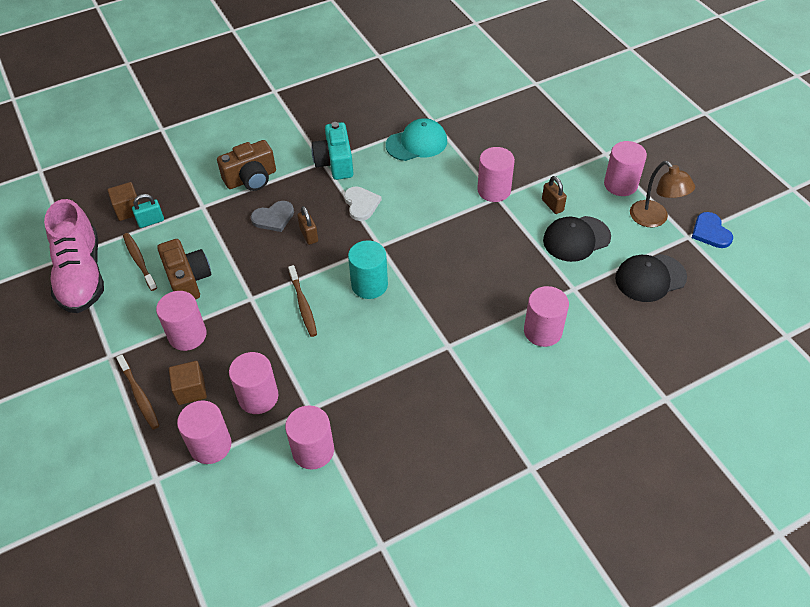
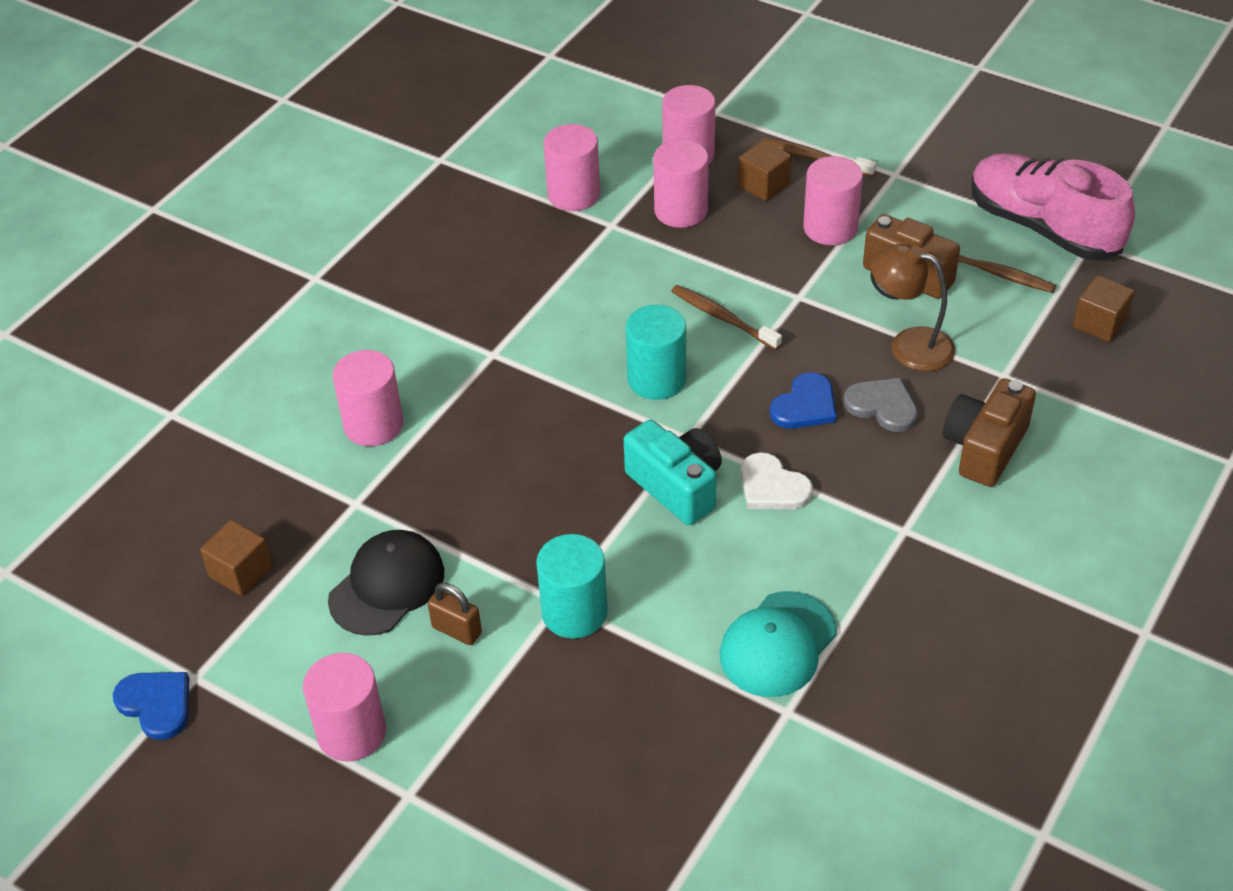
camera: 150 degrees right, 5 degrees down
turquoise padlock [132,194,164,228] -> none
grey heart [251,201,294,232] -> grey heart turned 90 degrees clockwise [843,378,918,432]
brown padlock [297,206,318,245] -> blue heart [770,372,837,429]
turquoise camera [311,122,354,180] -> turquoise camera moved to [624,420,722,525]
pink cylinder [477,147,515,202] -> turquoise cylinder [536,534,608,639]
black cap [615,254,687,302] -> brown cube [200,520,272,596]
brown lamp [630,161,695,227] -> brown lamp moved to [871,244,955,371]

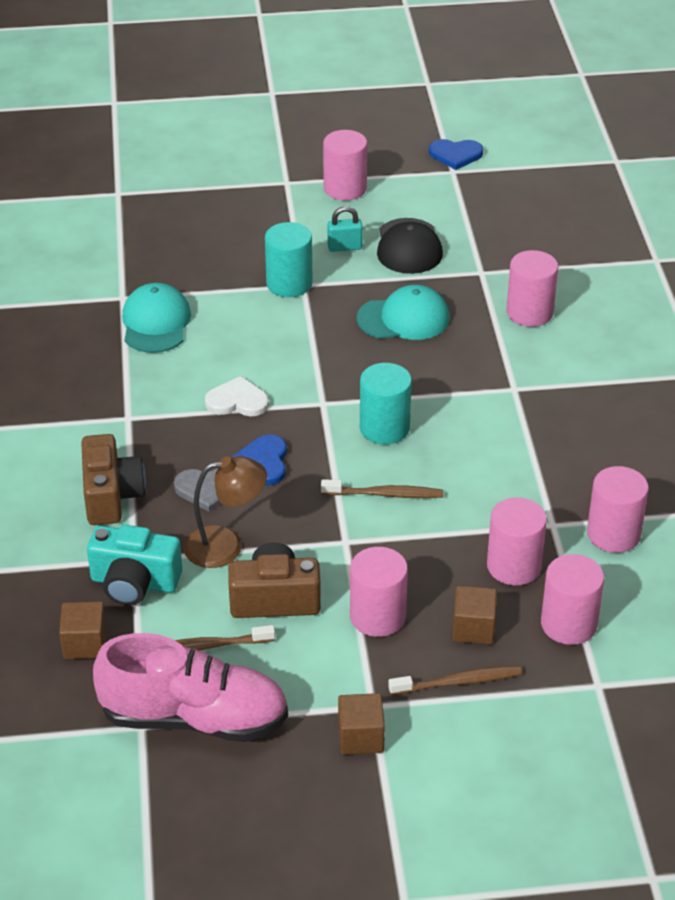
camera: 140 degrees right, 5 degrees down
brown cube [200,520,272,596] -> brown cube moved to [338,693,385,755]
brown padlock [428,583,482,645] -> turquoise padlock [327,206,363,252]
turquoise camera [624,420,722,525] -> turquoise camera moved to [87,525,182,606]
none -> turquoise cap [357,285,450,340]

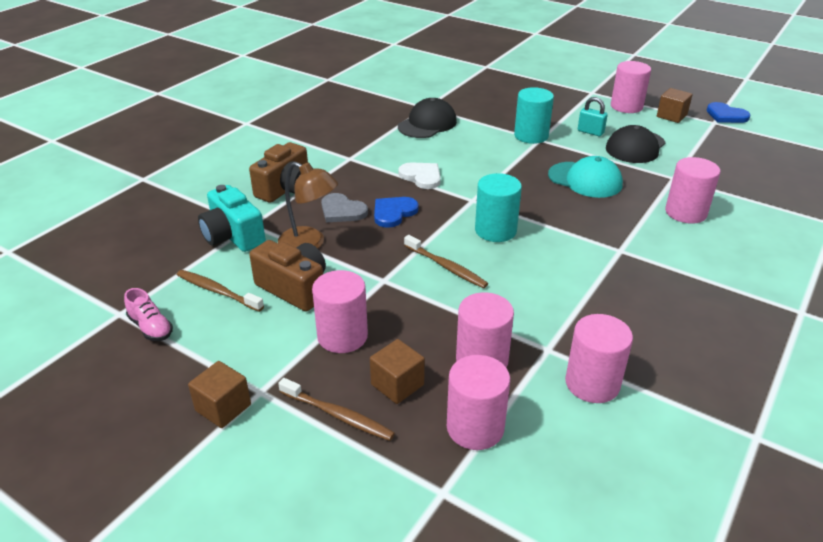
camera: 40 degrees right, 5 degrees down
brown cube [59,602,107,659] -> brown cube moved to [657,88,692,123]
pink shoe [93,633,288,742] -> pink shoe [124,288,173,341], size x0.42
turquoise cap [122,283,191,353] -> black cap [398,98,457,138]

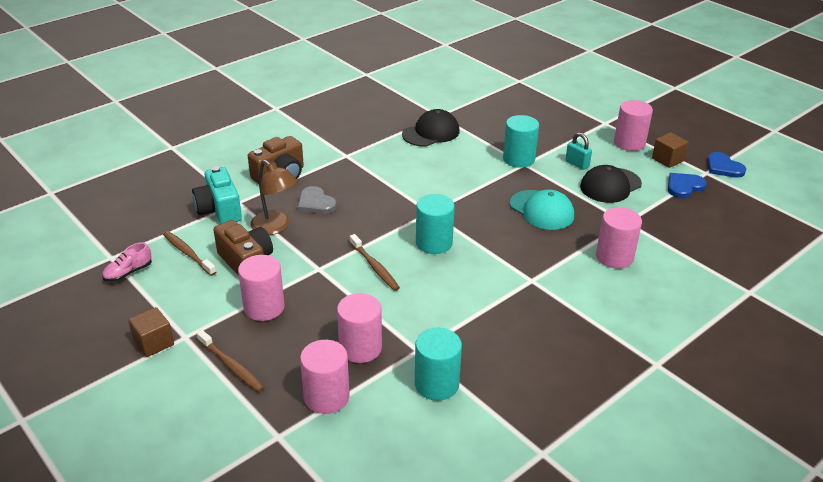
camera: 15 degrees right, 0 degrees up
pink shoe [124,288,173,341] -> pink shoe turned 75 degrees clockwise [102,242,152,282]
brown cube [370,339,425,404] -> none
blue heart [374,197,419,228] -> blue heart moved to [668,173,707,198]
white heart [398,162,441,189] -> none
pink cylinder [565,314,633,403] -> turquoise cylinder [415,328,462,401]

